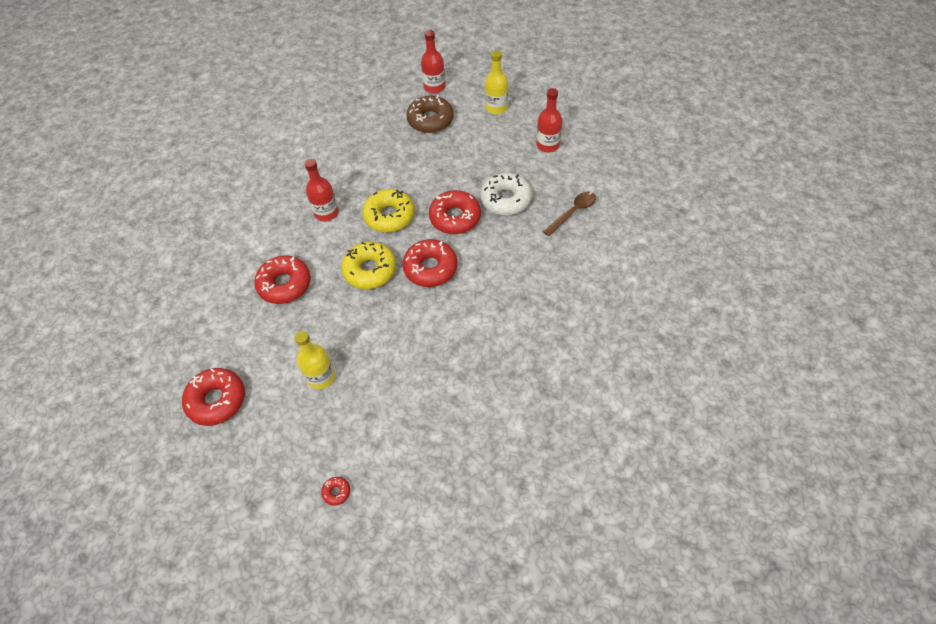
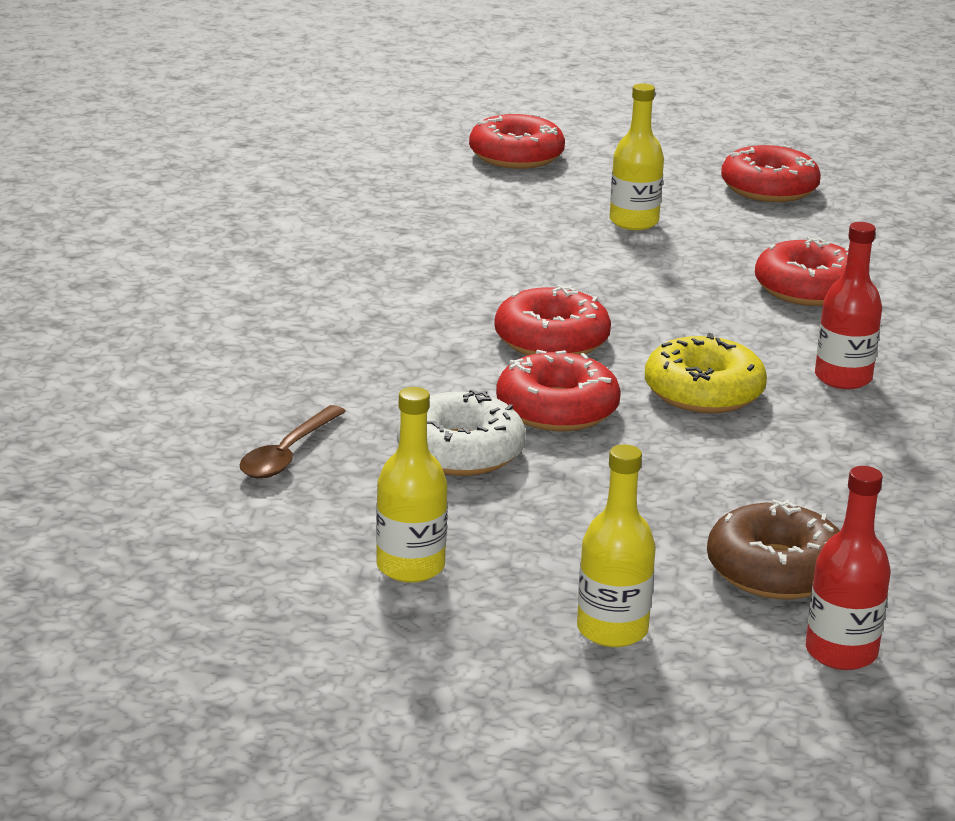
camera: 155 degrees right, 30 degrees down
red donut [321,477,350,506] -> red donut [469,114,565,169], size x2.29
yellow donut [341,242,396,289] -> none
red bottle [536,88,562,152] -> yellow bottle [376,387,448,583]

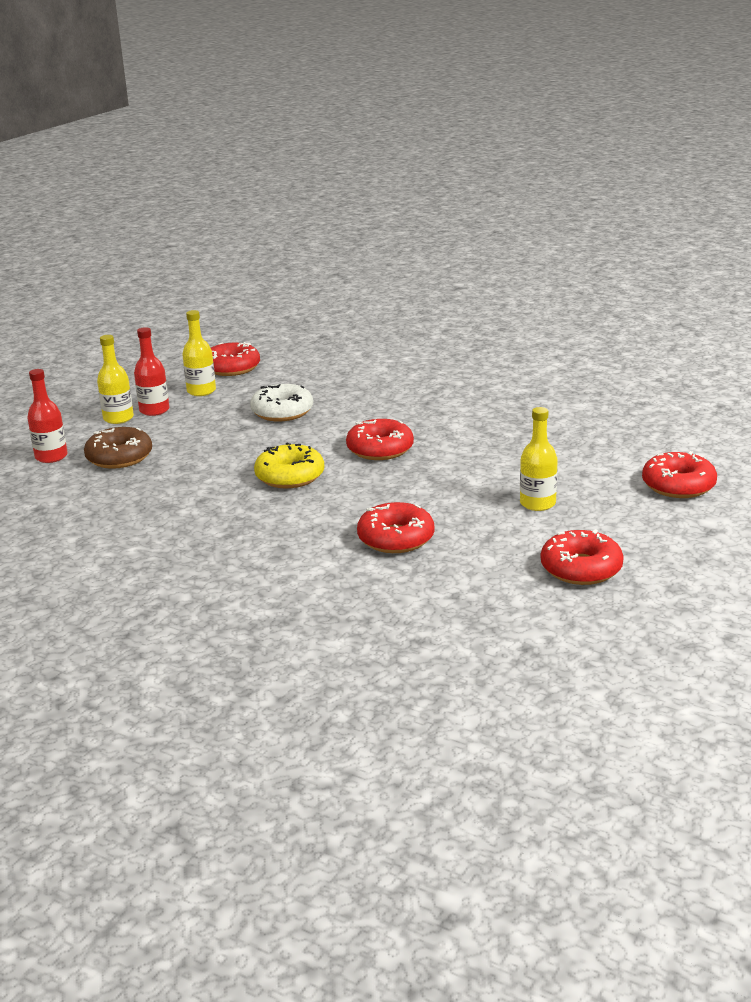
camera: 115 degrees right, 0 degrees up
brown spoon [240,405,346,479] -> none
red donut [496,350,621,431] -> red donut moved to [211,342,260,376]
red bottle [815,222,882,389] -> red bottle moved to [134,327,169,416]

